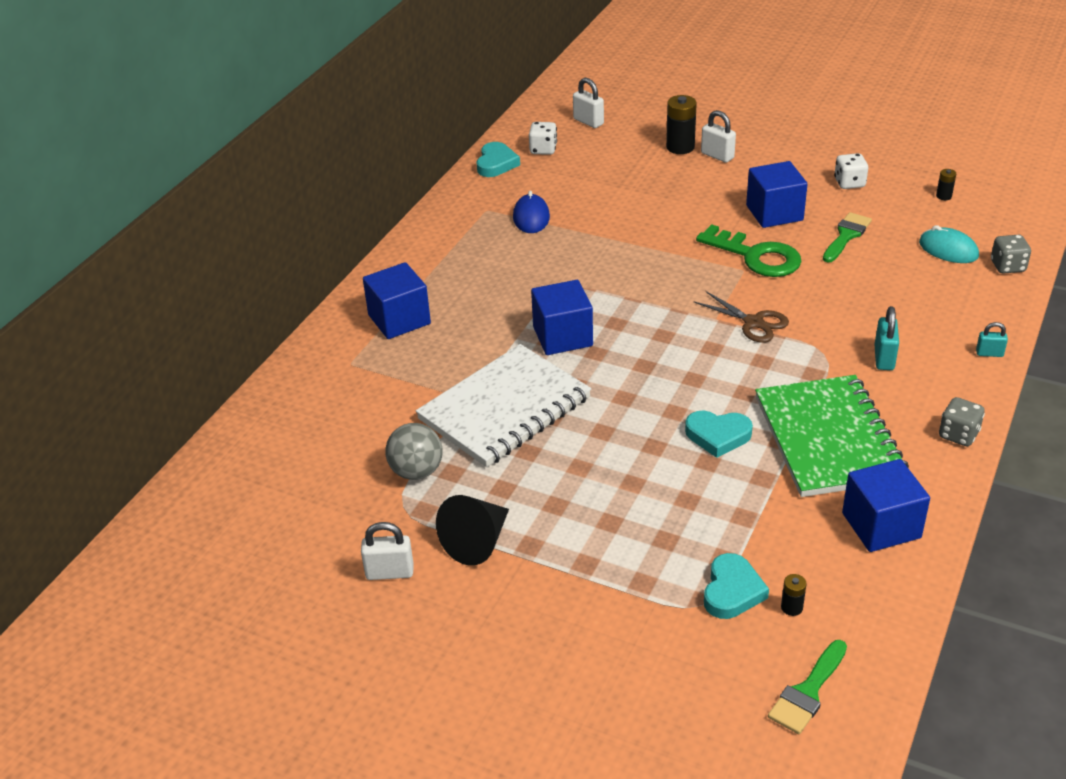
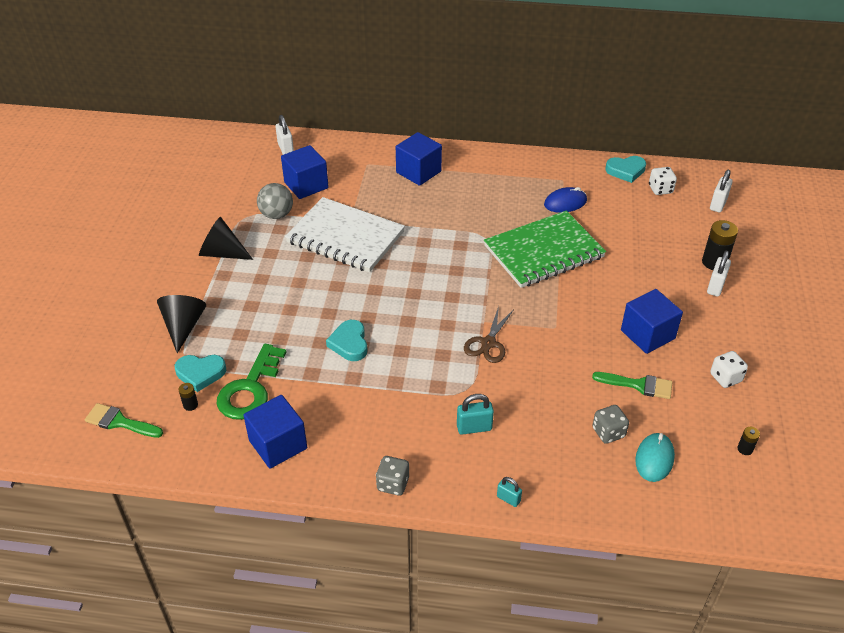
camera: 70 degrees right, 5 degrees up
white padlock [361,522,414,580] -> white padlock moved to [275,115,294,155]
blue cube [531,280,593,355] -> blue cube moved to [281,145,329,199]
green key [696,224,802,277] -> green key moved to [217,344,287,420]
green notebook [755,375,909,497] -> green notebook moved to [484,211,606,288]
turquoise padlock [976,322,1008,357] -> turquoise padlock turned 45 degrees counterclockwise [497,477,522,507]
grey dice [991,235,1031,274] -> grey dice moved to [593,405,629,444]
none -> black cone [157,295,206,353]

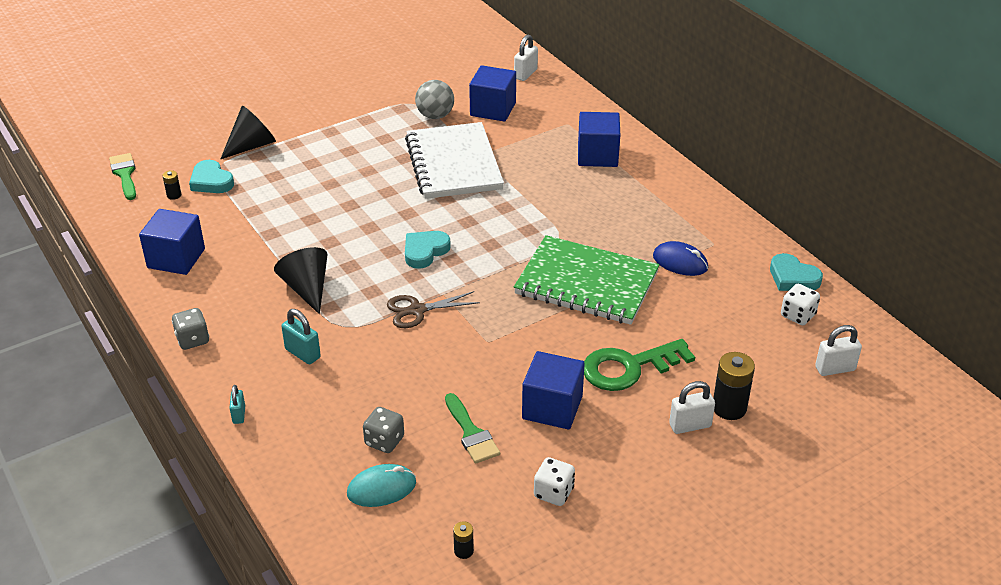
camera: 50 degrees right, 5 degrees down
black cone [199,216,253,260] -> black cone moved to [274,247,328,314]
green key [217,344,287,420] -> green key moved to [584,339,695,391]
turquoise heart [326,320,368,361] -> turquoise heart moved to [405,231,451,269]

